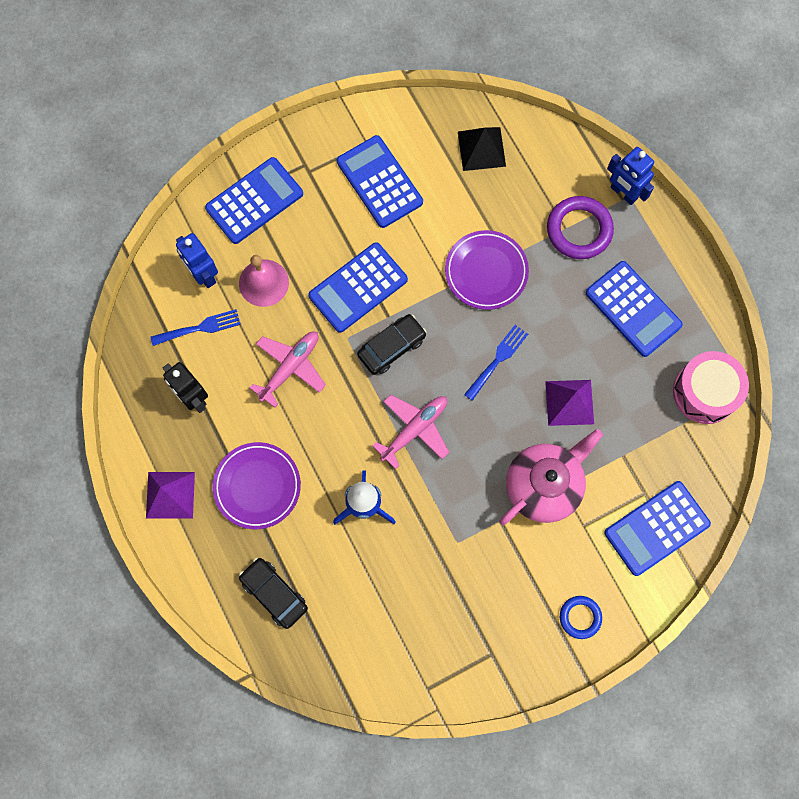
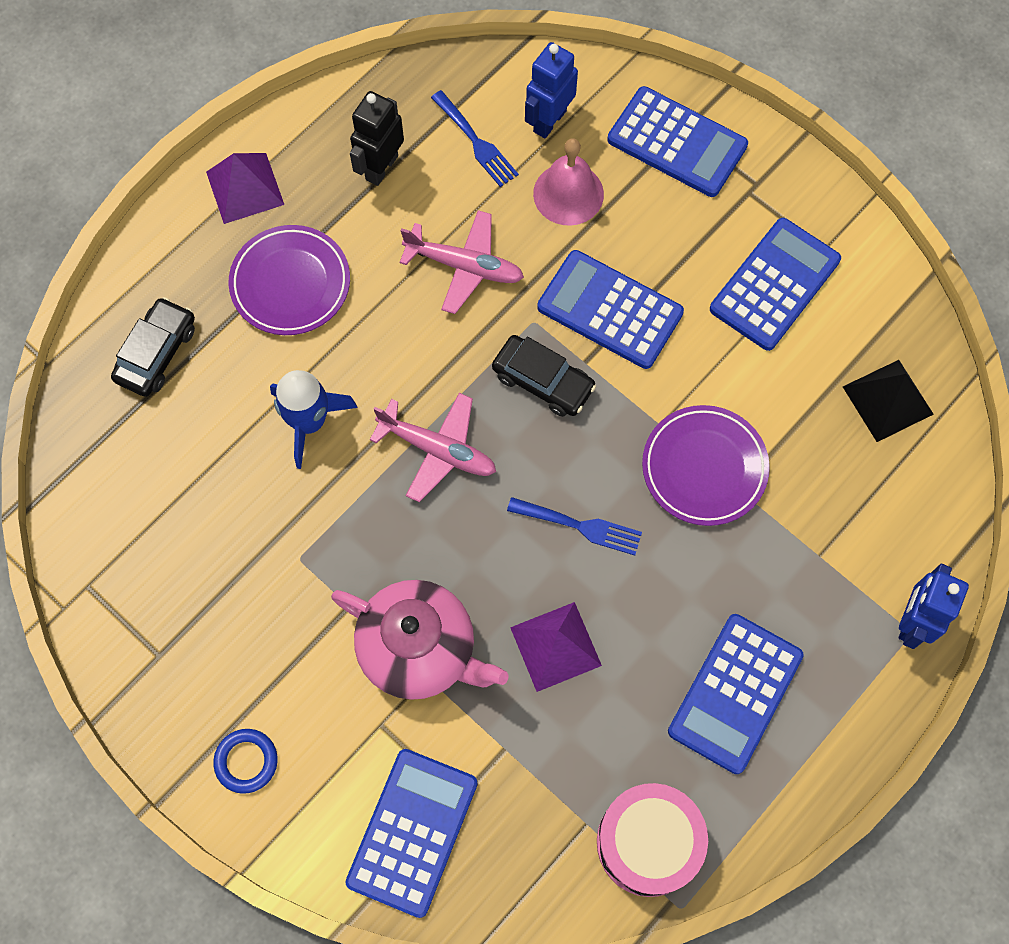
camera: 70 degrees right, 5 degrees down
purple ring [547,196,614,259] -> none
blue calculator [604,481,711,576] -> blue calculator turned 75 degrees clockwise [346,749,478,918]

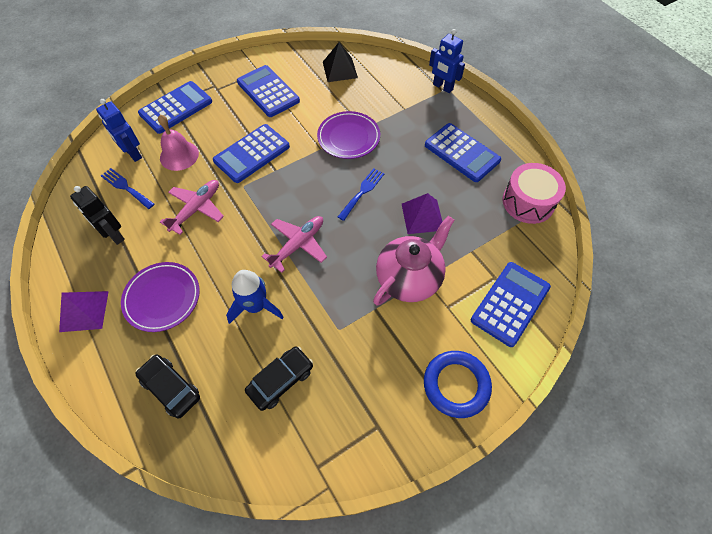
camera: 75 degrees left, 10 degrees down
blue ring [213,729,278,794] -> blue ring [424,351,492,418], size x1.70
blue calculator [346,749,478,918] -> blue calculator turned 90 degrees clockwise [471,262,551,347]
blue fork [431,90,519,187] -> blue fork turned 120 degrees counterclockwise [101,168,154,209]
black car [492,335,596,417] -> black car moved to [245,346,313,411]

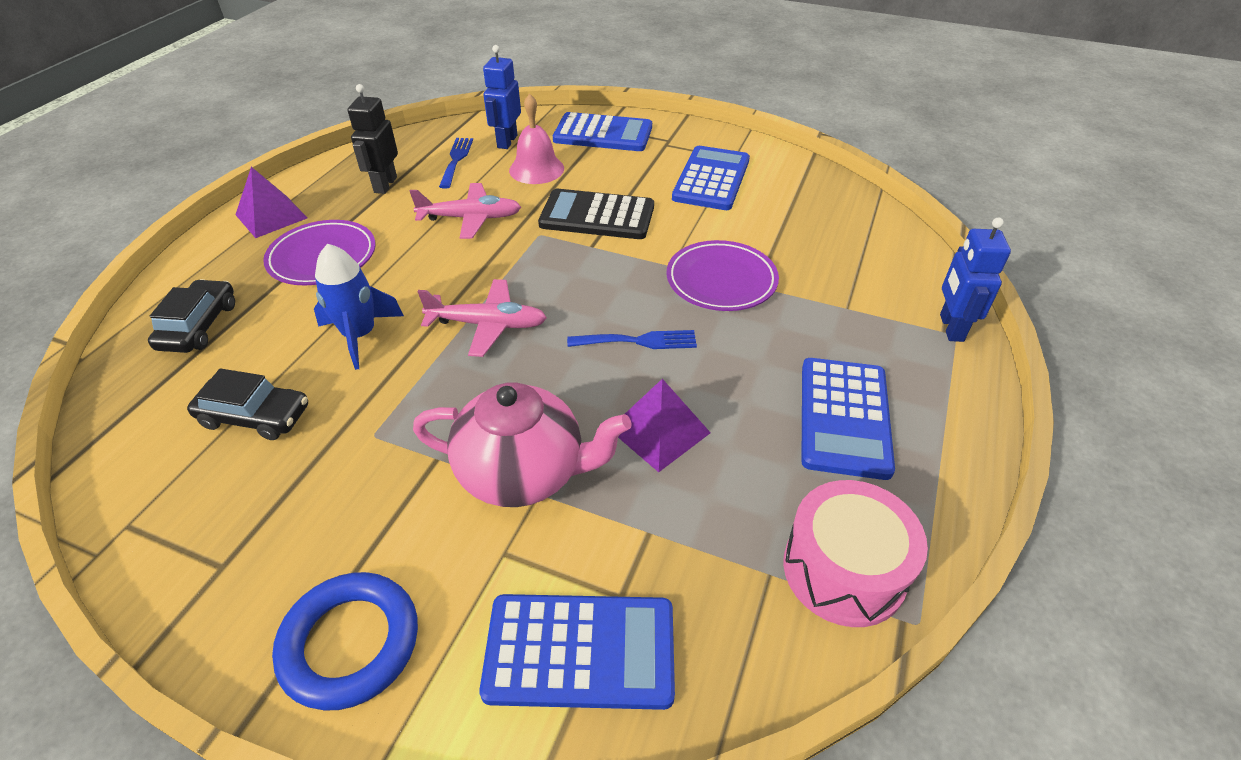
camera: 55 degrees right, 15 degrees down
blue calculator [213,124,290,183] -> black calculator [538,189,654,239]
black pyramid [323,42,358,82] -> none

